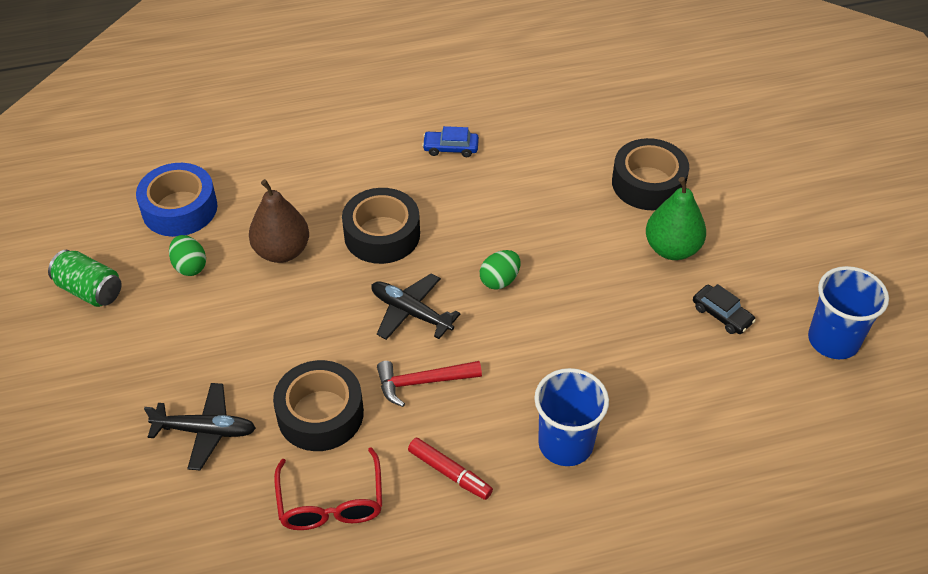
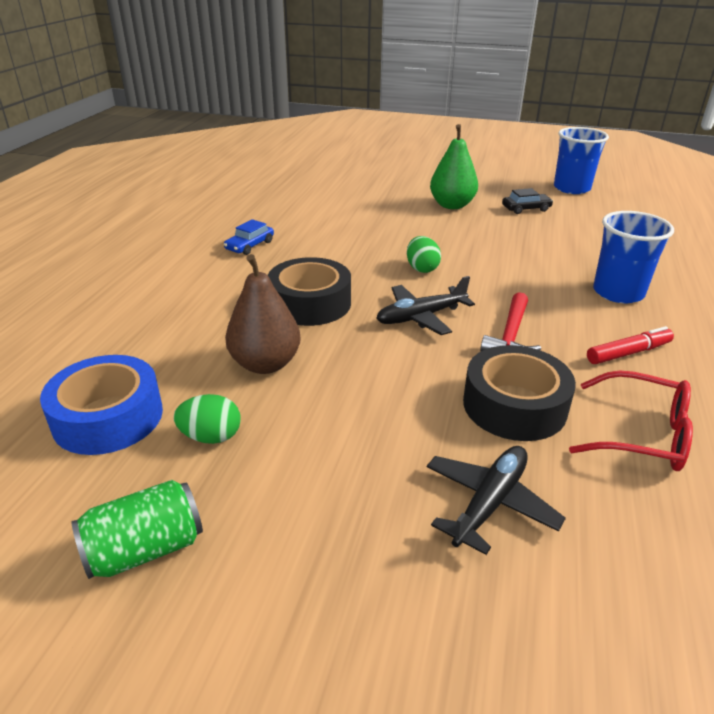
camera: 60 degrees left, 15 degrees down
black tape [612,138,689,210] -> none

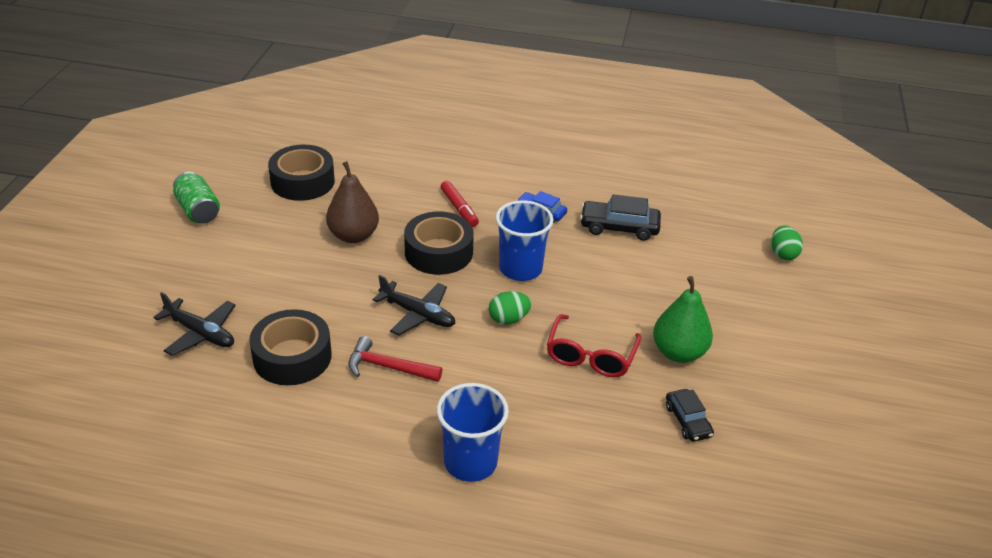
camera: 85 degrees right, 5 degrees up
blue tape [40,355,163,455] -> black tape [268,144,335,201]
green egg [174,394,241,444] -> green egg moved to [771,225,803,260]
black plane [376,276,475,335] -> black plane turned 150 degrees clockwise [372,275,455,336]
blue cup [554,127,609,194] -> blue cup moved to [496,200,553,281]
red glasses [569,370,693,471] -> red glasses moved to [547,314,641,377]
red marker [587,326,674,364] -> red marker moved to [440,181,479,227]
none -> black car [580,194,661,241]

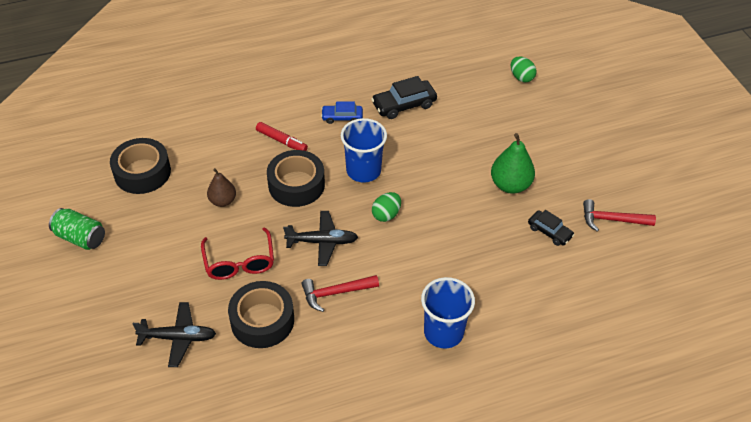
camera: 30 degrees left, 10 degrees up
brown pear [326,161,379,243] -> brown pear [207,168,236,207], size x0.65
red glasses [547,314,641,377] -> red glasses moved to [201,227,274,280]
none -> red hammer [583,199,656,231]

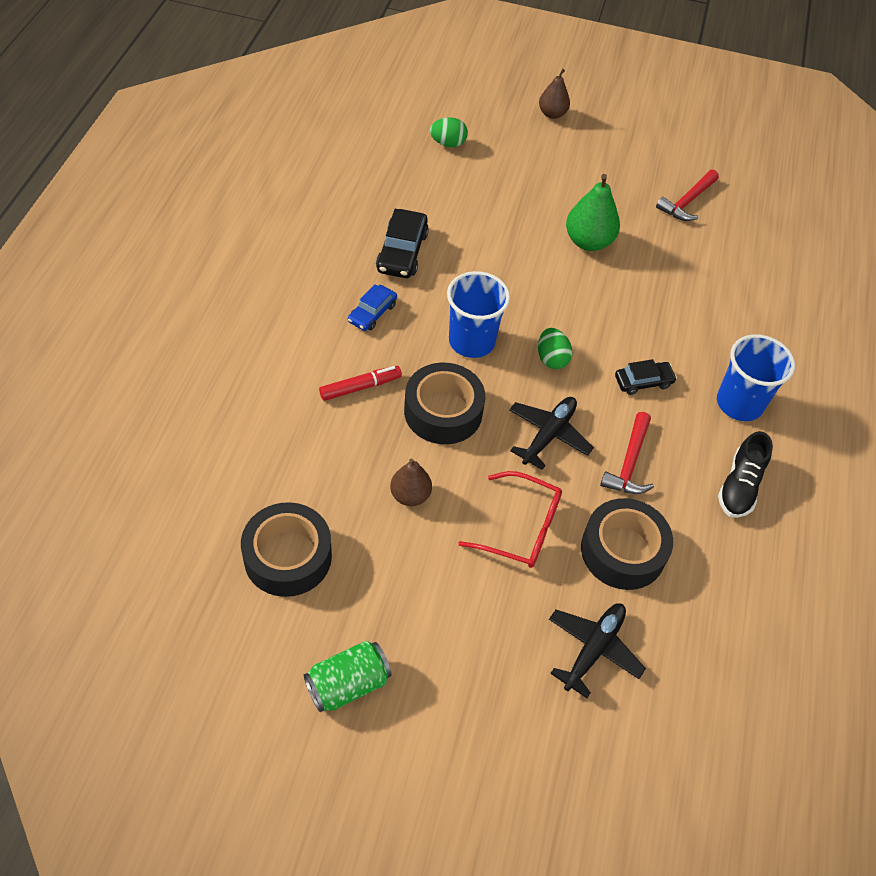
camera: 60 degrees left, 5 degrees up
black car [528,210,574,246] -> black car moved to [615,359,677,395]
none -> brown pear [539,69,570,119]
none -> black shoe [718,431,773,518]

